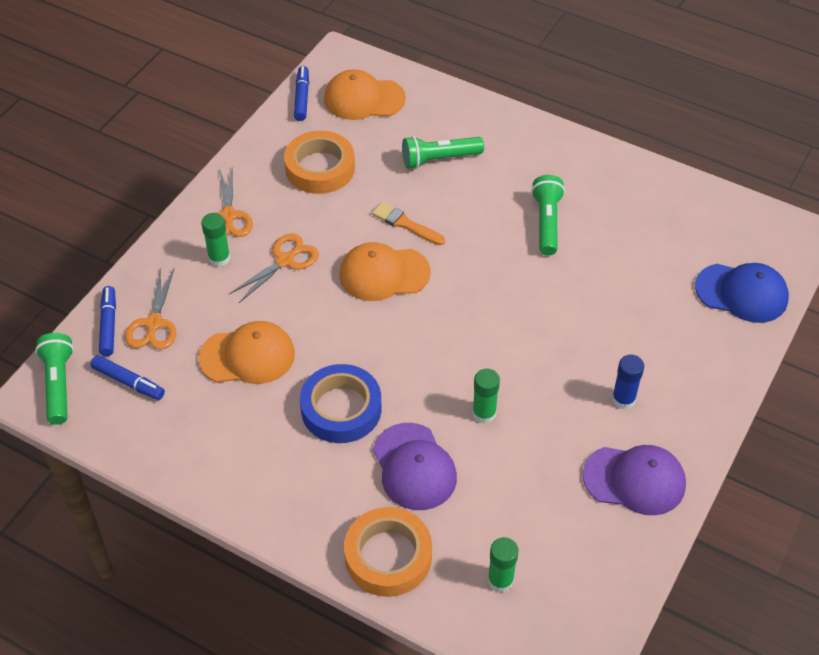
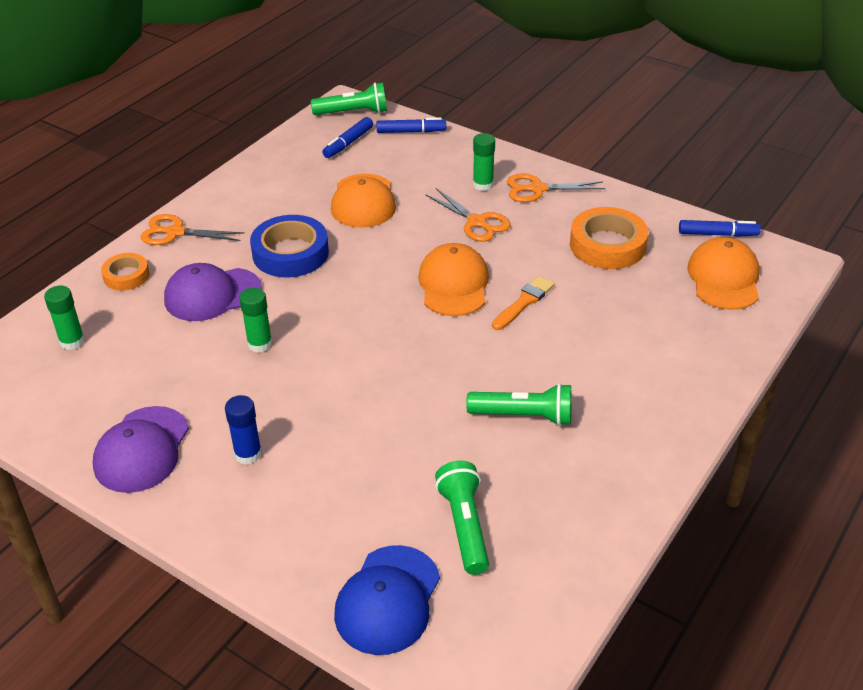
camera: 95 degrees right, 10 degrees down
orange scissors [125,267,176,350] -> orange scissors moved to [141,214,245,245]
orange tape [344,507,432,597] -> orange tape [101,253,149,291], size x0.58
green flashlight [402,136,484,169] -> green flashlight moved to [435,461,489,575]

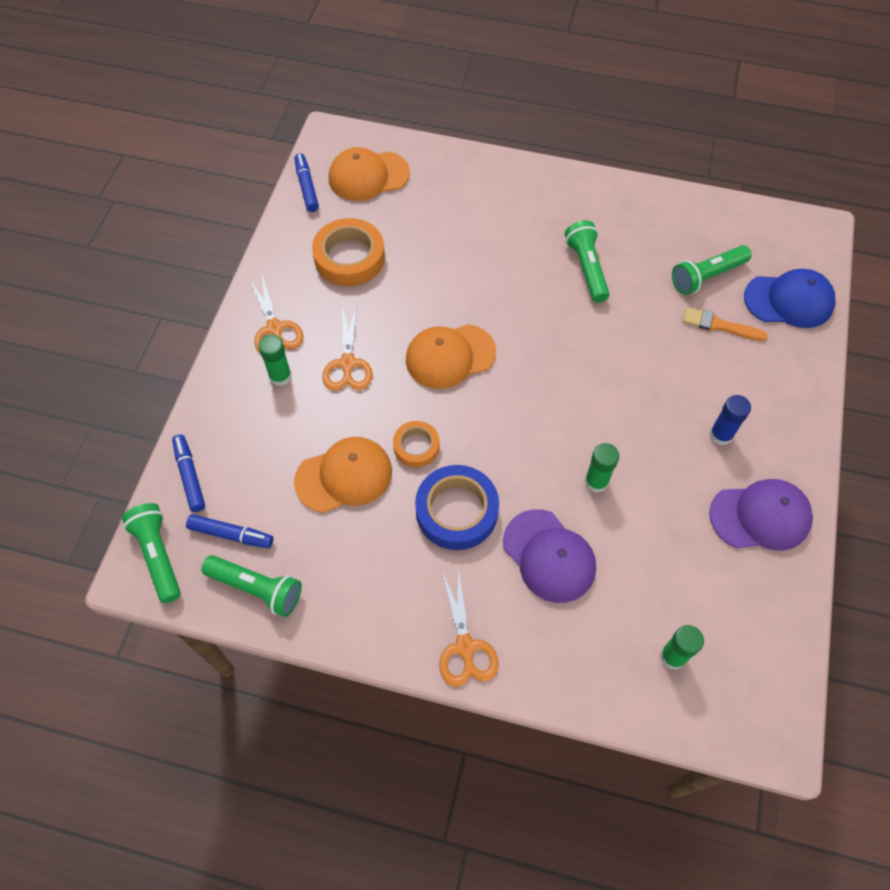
camera: 110 degrees left, 20 degrees up
orange tape [101,253,149,291] -> orange tape moved to [393,421,439,467]
orange scissors [426,188,511,242] -> orange scissors turned 150 degrees clockwise [322,306,373,391]
orange brush [492,276,555,330] -> orange brush moved to [683,307,767,341]
none -> green flashlight [201,555,302,617]

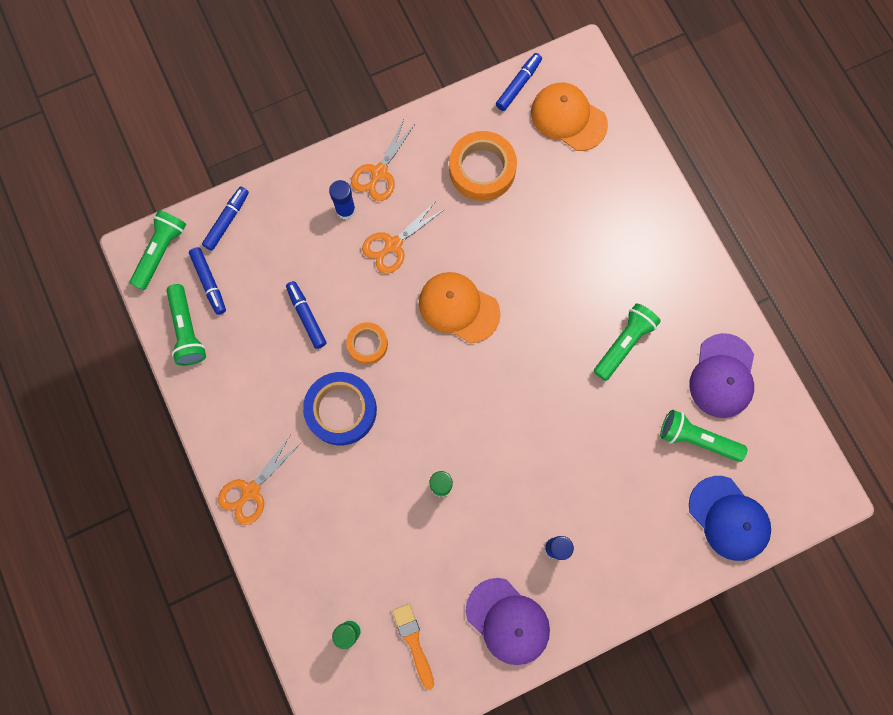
camera: 50 degrees right, 15 degrees up
green glue stick [258,335,292,386] -> blue glue stick [329,180,356,219]
orange cap [294,437,392,513] -> blue marker [286,281,326,349]
purple cap [503,509,596,603] -> purple cap moved to [689,333,754,418]
orange brush [683,307,767,341] -> orange brush moved to [392,604,434,690]

